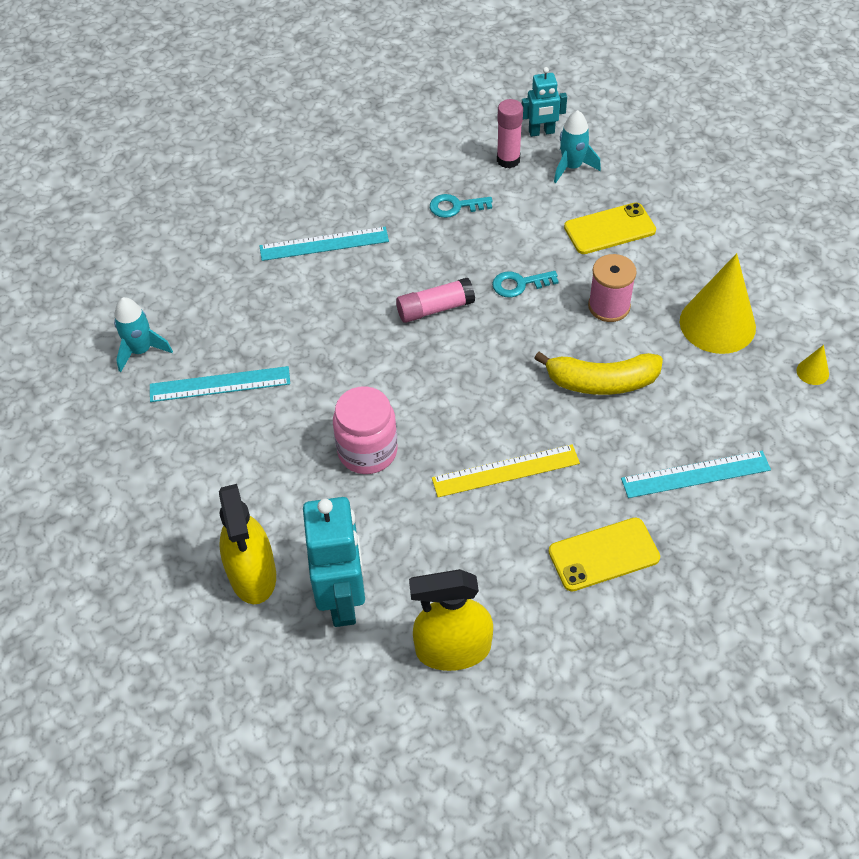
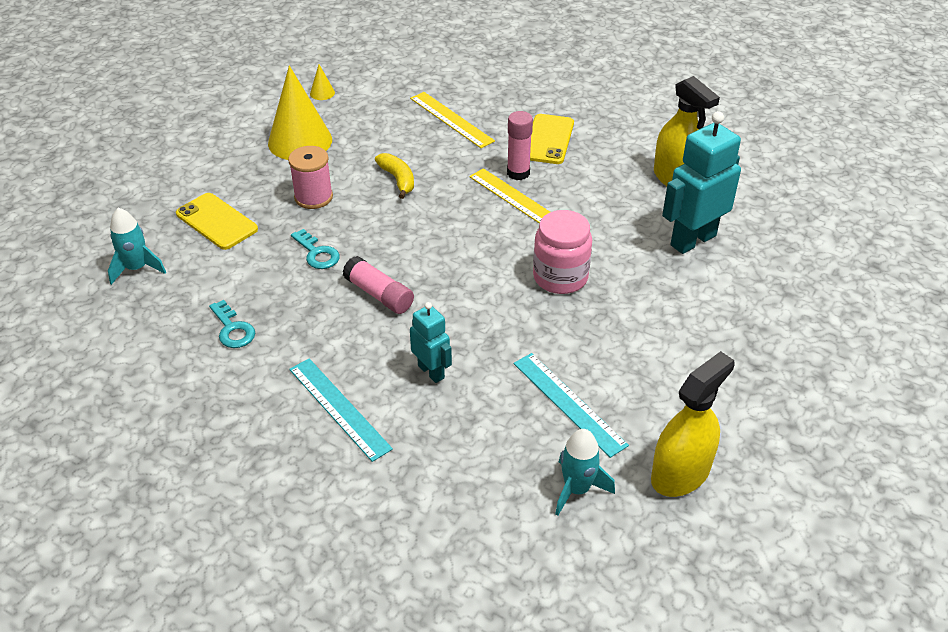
camera: 120 degrees left, 10 degrees down
yellow spray bottle [219,484,276,604] -> yellow spray bottle moved to [651,351,734,497]
pink glue stick [497,99,523,168] -> pink glue stick moved to [507,111,533,180]
turquoise robot [522,67,567,137] -> turquoise robot moved to [410,302,452,383]
yellow banana [534,352,663,395] -> yellow banana [375,153,414,199], size x0.65
yellow phone [548,517,660,591] -> yellow phone turned 60 degrees clockwise [530,114,574,164]
turquoise ruler [621,451,771,498] -> yellow ruler [410,92,495,148]

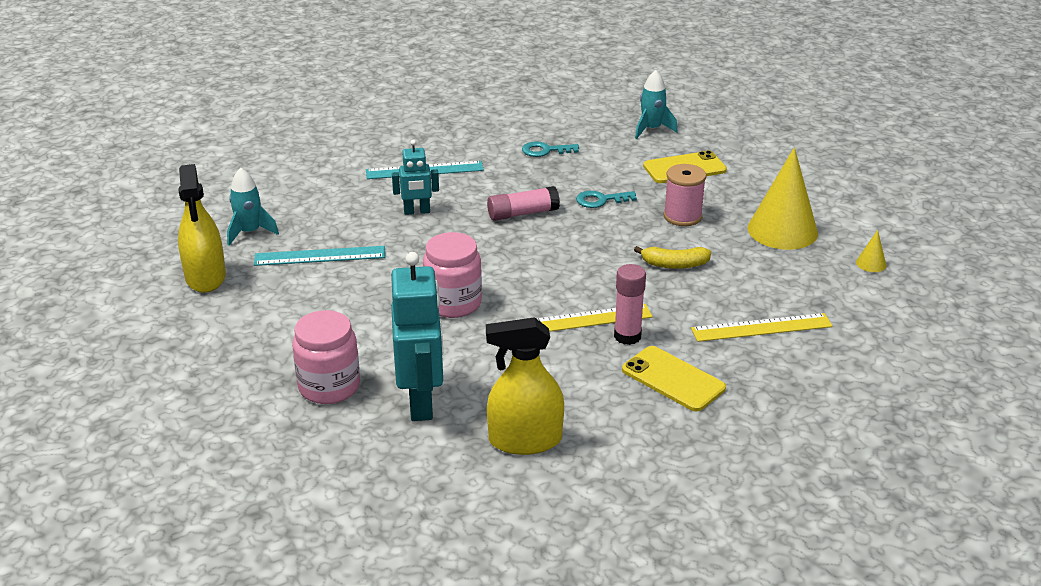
camera: 120 degrees right, 10 degrees down
none -> pink jar [292,310,360,404]

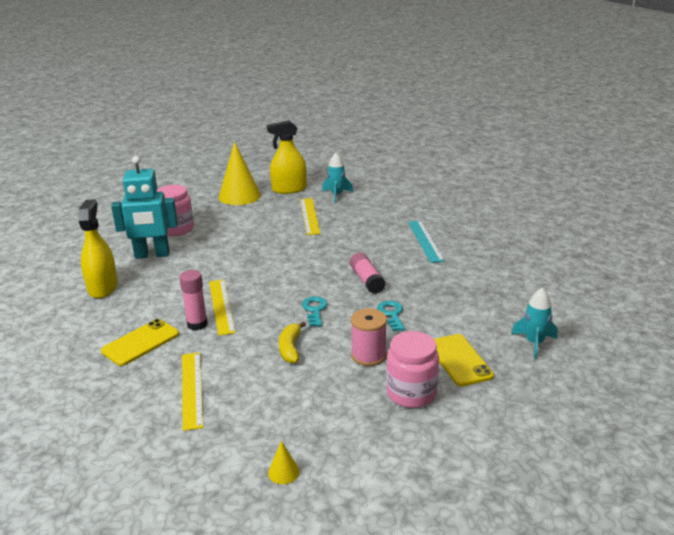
camera: 90 degrees right, 5 degrees down
turquoise ruler [254,246,385,266] -> yellow ruler [300,198,320,235]
turquoise robot [392,140,439,215] -> none
pink jar [423,232,482,318] -> pink jar moved to [386,331,439,408]
turquoise key [522,141,579,157] -> turquoise key moved to [302,297,327,326]
yellow cone [748,147,818,250] -> yellow cone moved to [219,142,261,205]

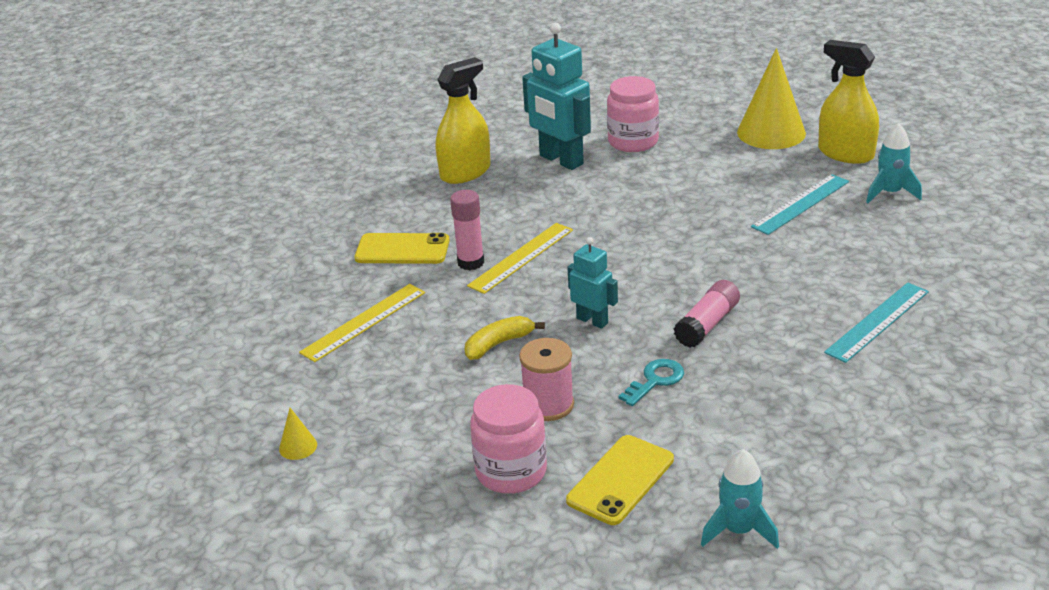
camera: 55 degrees right, 5 degrees up
yellow ruler [300,198,320,235] -> turquoise ruler [751,174,849,235]
turquoise key [302,297,327,326] -> turquoise robot [568,237,618,329]

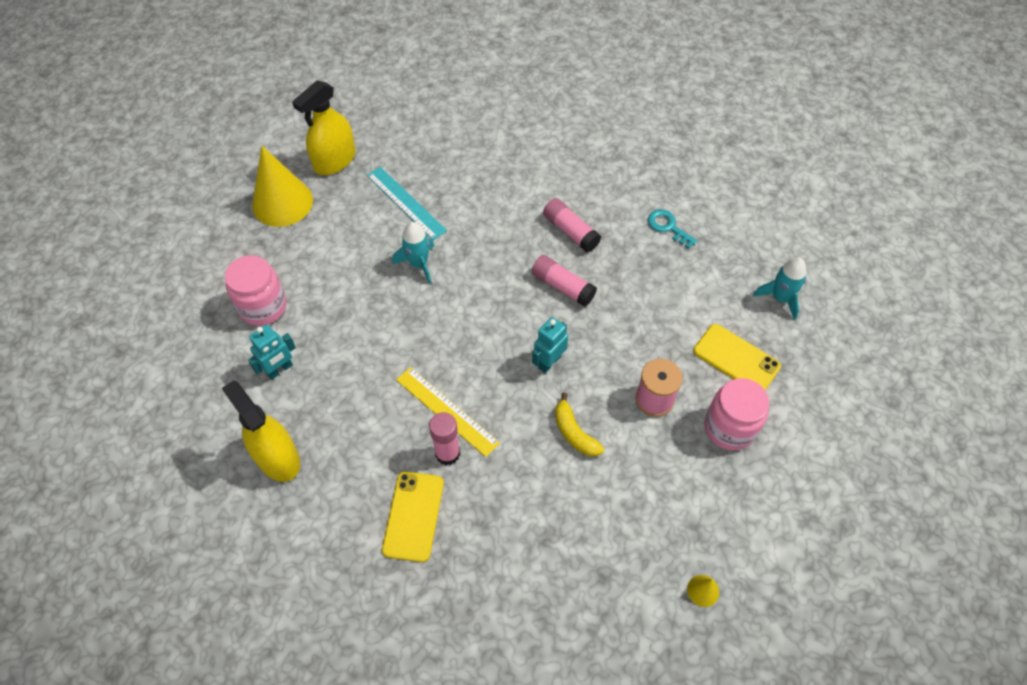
camera: 90 degrees left, 25 degrees up
yellow ruler [299,284,425,362] -> none
turquoise robot [522,23,591,170] -> turquoise robot [248,324,296,380], size x0.56
turquoise key [619,359,684,406] -> turquoise key moved to [648,209,697,249]
turquoise ruler [824,283,929,363] -> none
turquoise rocket [866,123,922,203] -> turquoise rocket moved to [392,222,434,284]
none -> pink glue stick [543,198,601,252]

